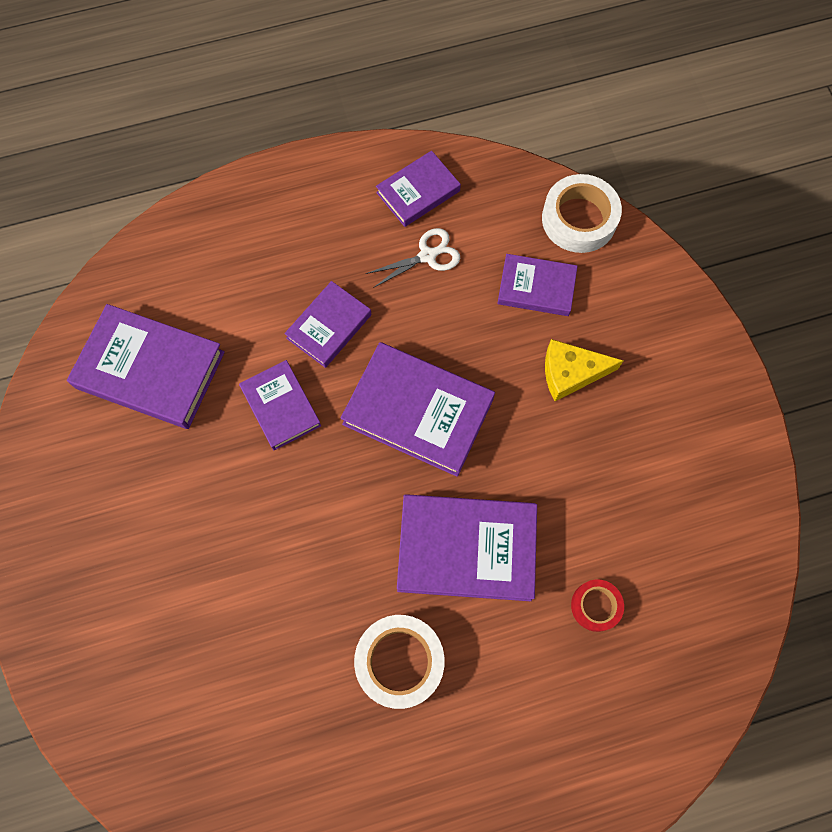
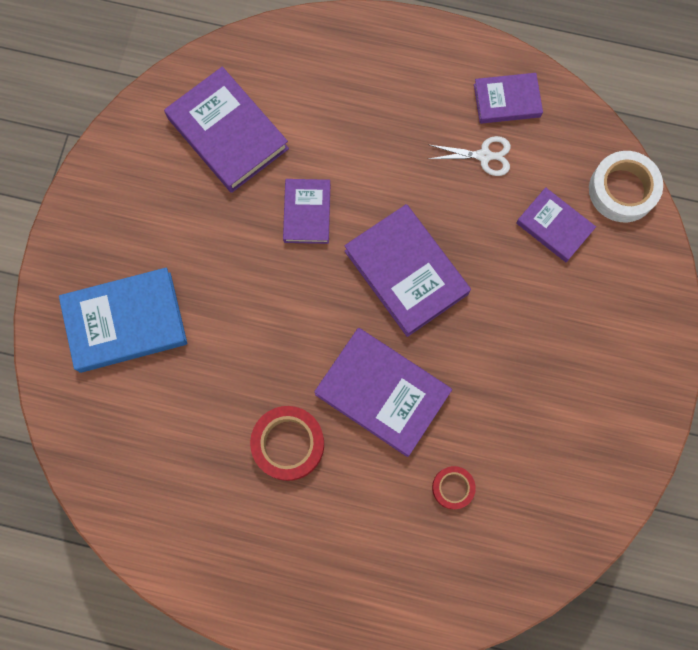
camera: 30 degrees right, 5 degrees up
purple book [284,281,372,368] -> none
white tape [354,615,445,709] -> red tape [250,406,324,481]
yellow cheese [545,339,624,401] -> none
none -> blue book [59,268,187,373]

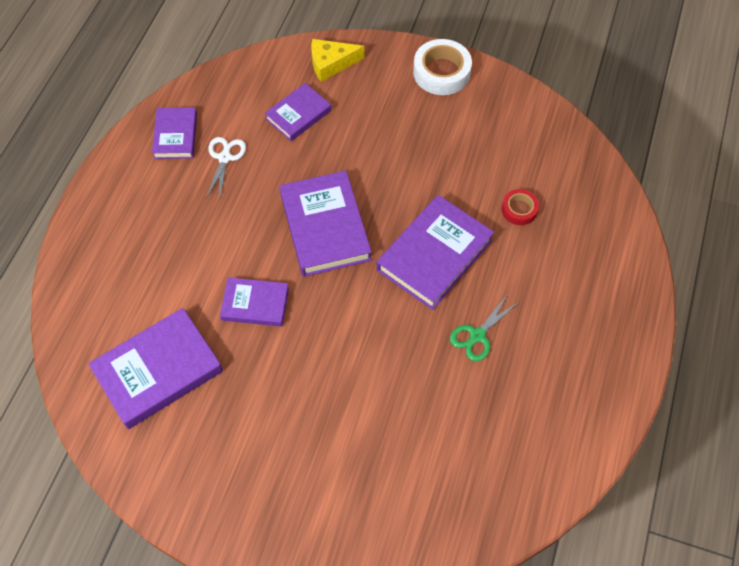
camera: 85 degrees left, 15 degrees down
blue book [59,268,187,373] -> none
red tape [250,406,324,481] -> green scissors [450,294,519,361]
purple book [345,204,471,337] -> purple book turned 75 degrees counterclockwise [280,171,372,277]
white tape [589,151,663,222] -> white tape moved to [413,39,472,95]
none -> yellow cheese [311,39,364,82]

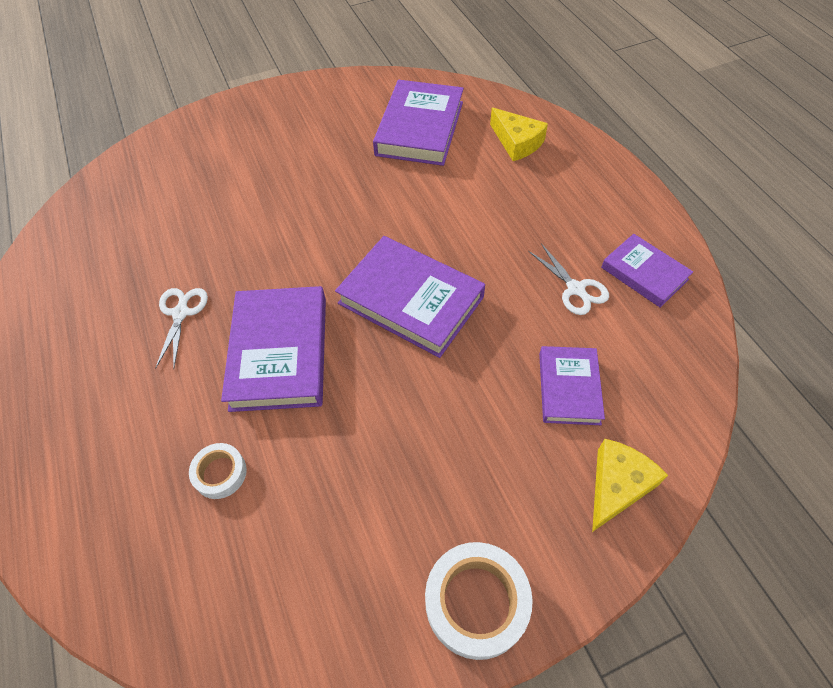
camera: 140 degrees right, 5 degrees down
purple book [220,277,289,327] -> none
green scissors [450,294,519,361] -> white scissors [155,288,208,369]
red tape [502,189,539,225] -> white tape [189,443,247,499]
none -> yellow cheese [490,108,548,161]

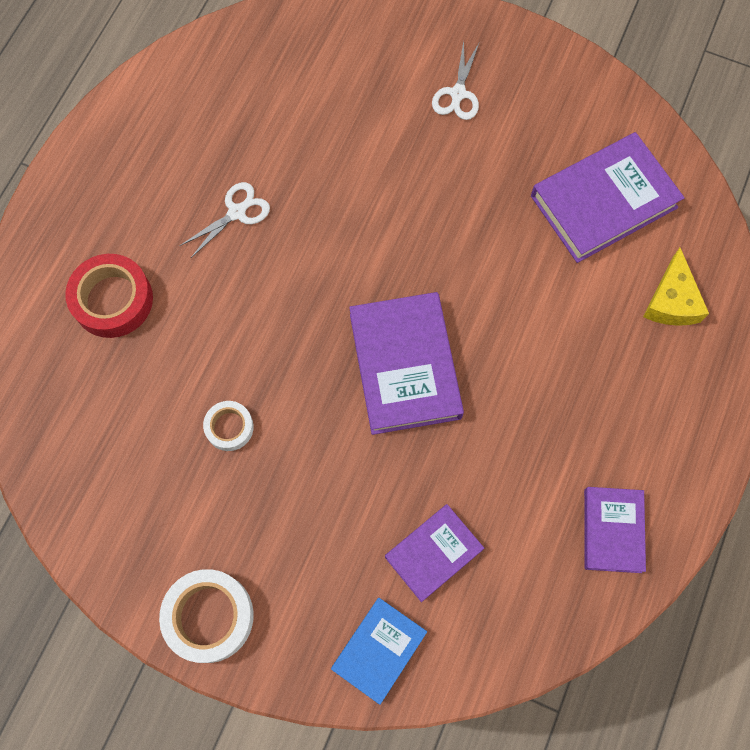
camera: 45 degrees right, 15 degrees up
white tape [189,443,247,499] -> white tape moved to [203,401,254,451]
purple book [221,286,326,412] -> none
white scissors [528,243,609,315] -> white scissors moved to [432,41,479,120]
yellow cheese [592,439,668,532] -> blue book [331,598,427,705]
none -> red tape [65,254,153,338]

